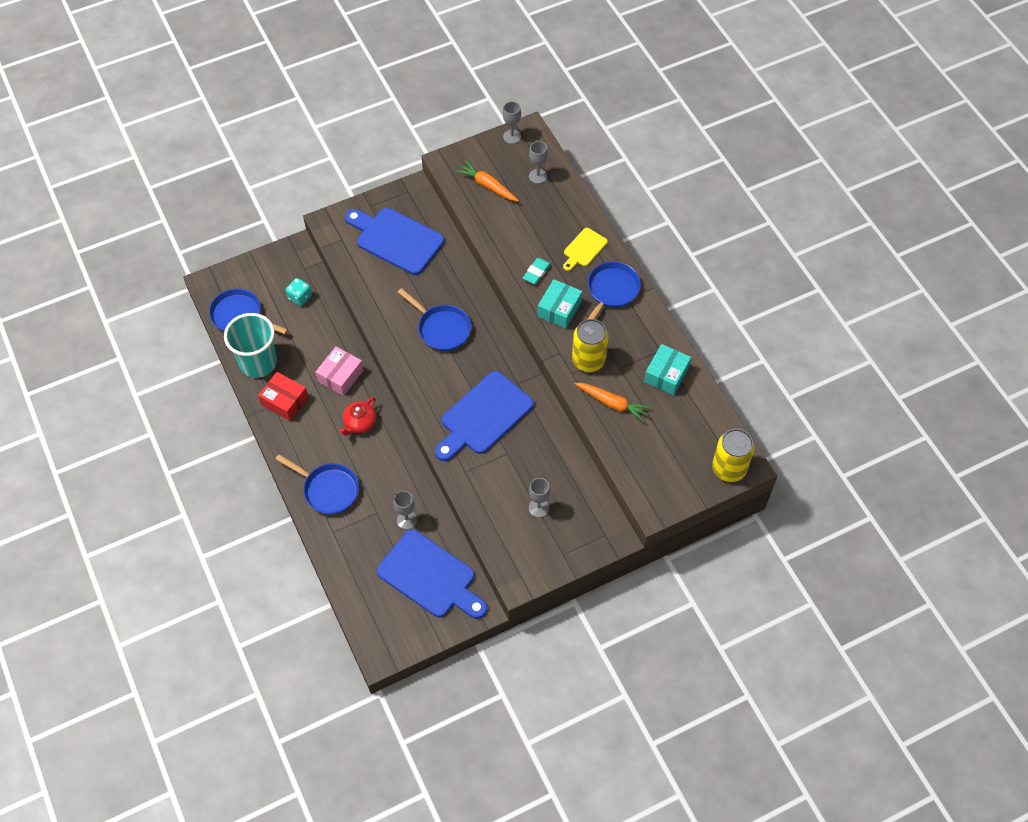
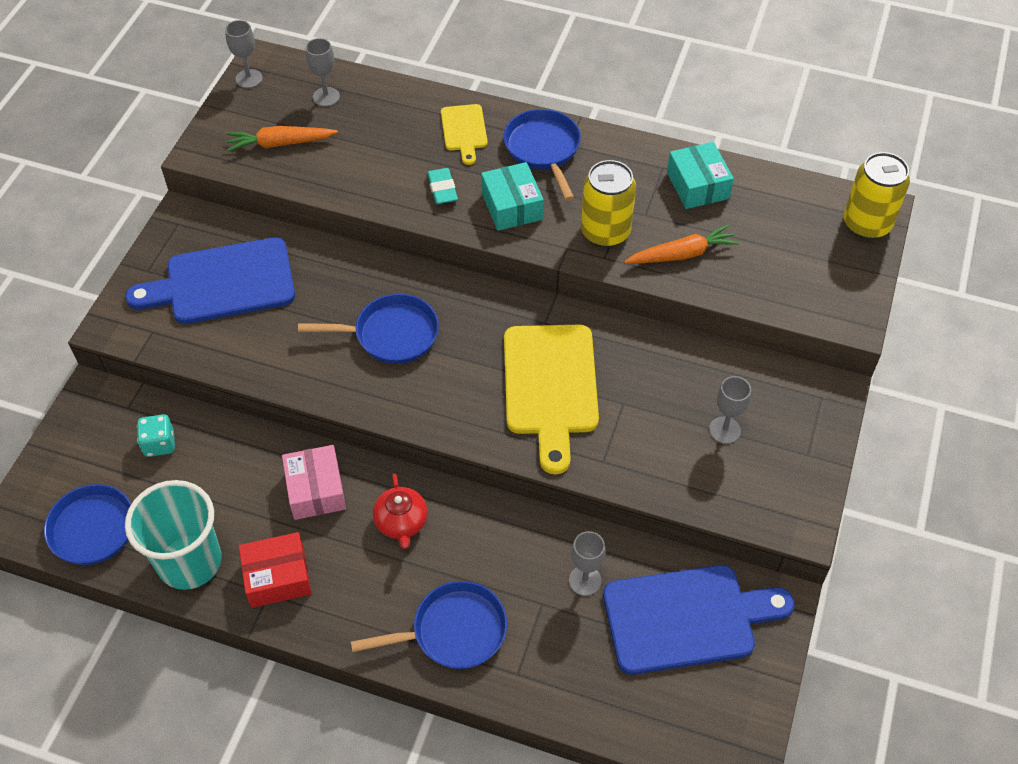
camera: 45 degrees left, 5 degrees down
blue cutting board [435,371,534,461] -> yellow cutting board [504,325,599,474]

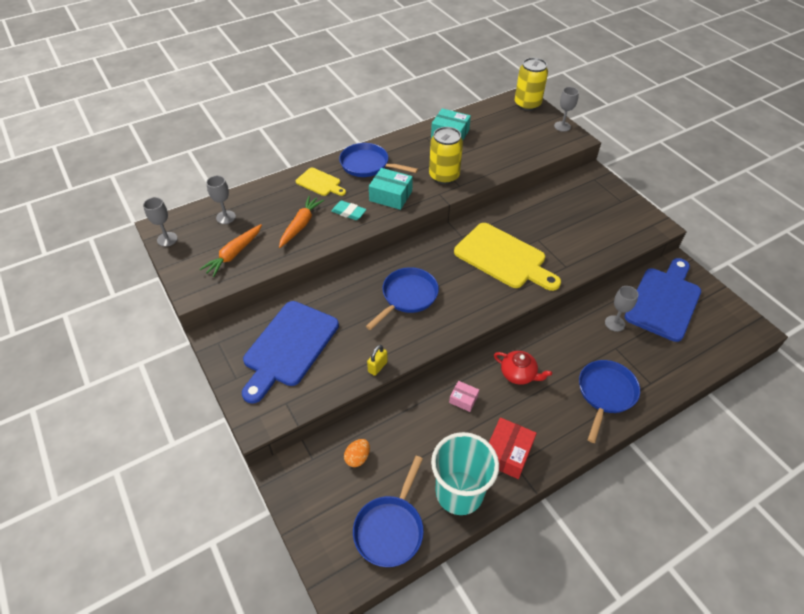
camera: 50 degrees left, 5 degrees down
turquoise dice [137,414,175,457] -> orange egg [344,439,370,467]
pink box [282,445,346,520] -> pink box [449,381,479,412], size x0.57
orange carrot [624,224,740,264] -> orange carrot moved to [279,196,324,248]
grey goblet [709,376,751,444] -> grey goblet moved to [554,87,579,132]
none -> yellow padlock [367,345,388,376]

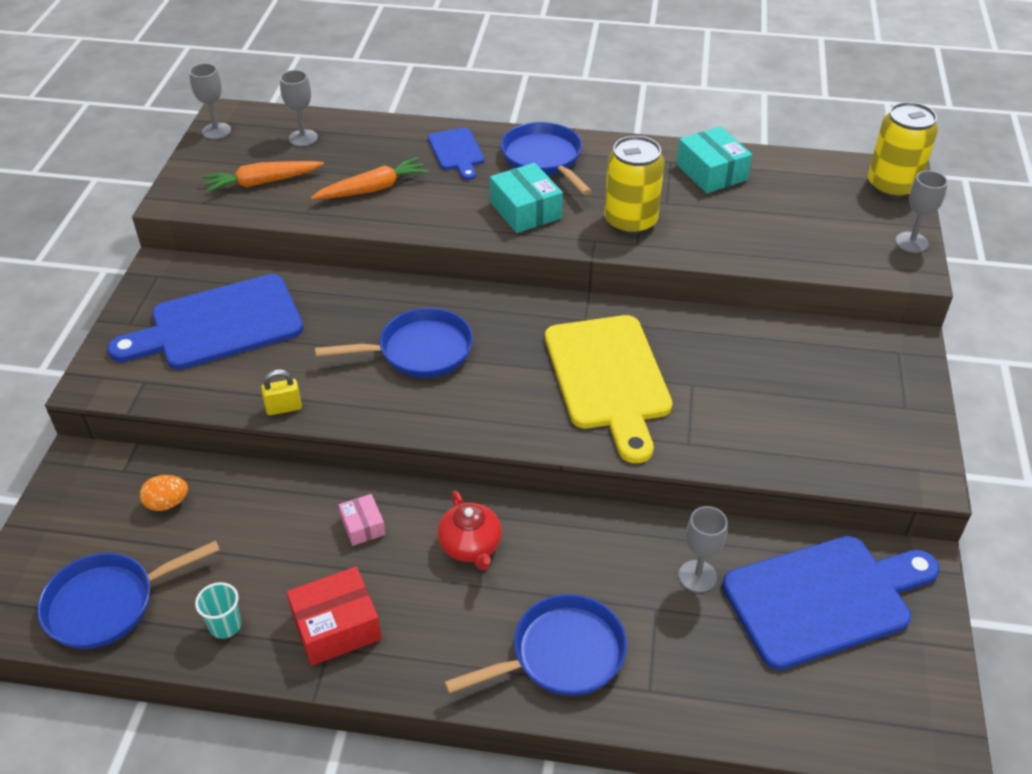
camera: 40 degrees right, 5 degrees down
yellow cutting board [296,168,346,196] -> blue cutting board [428,128,484,180]
turquoise eraser [331,201,366,220] -> none
turquoise cup [431,432,499,515] -> turquoise cup [195,582,241,639], size x0.41

